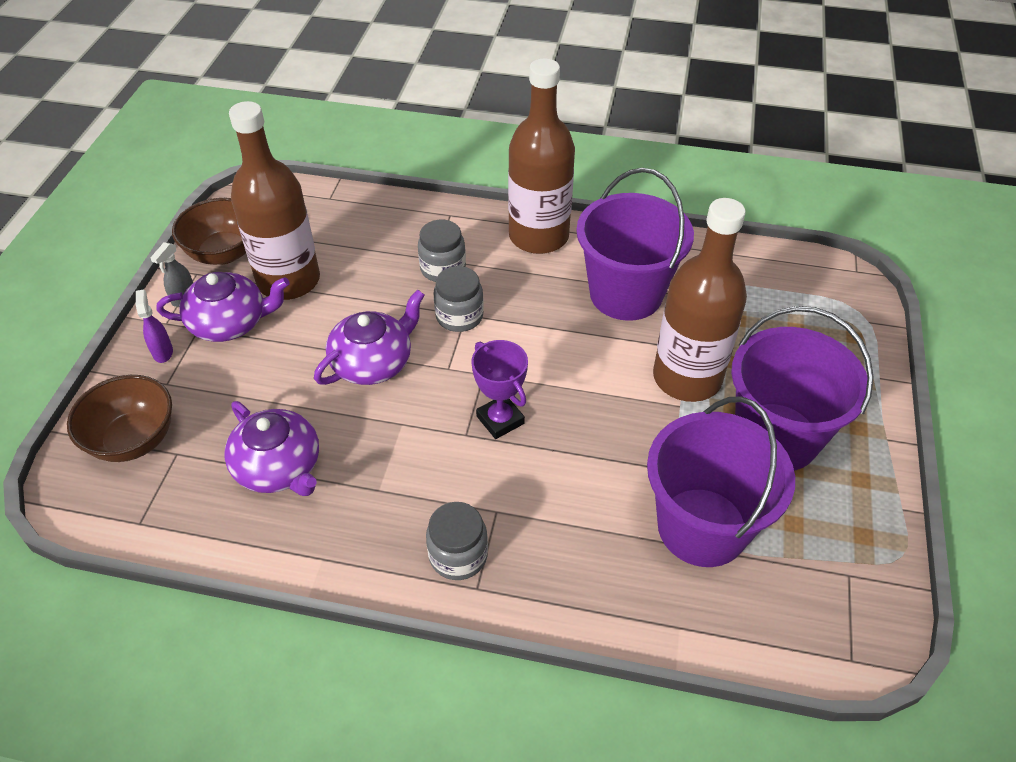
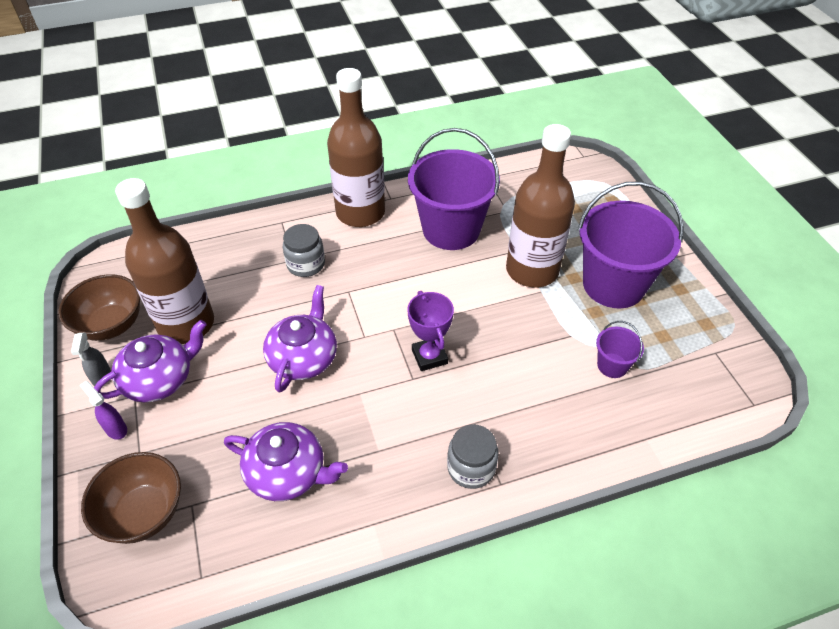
camera: 30 degrees left, 0 degrees up
grey jar [434,266,484,332] -> none
purple trophy [472,340,528,439] -> purple trophy turned 45 degrees clockwise [408,291,454,371]
purple bucket [647,396,795,567] -> purple bucket [596,321,644,378], size x0.45

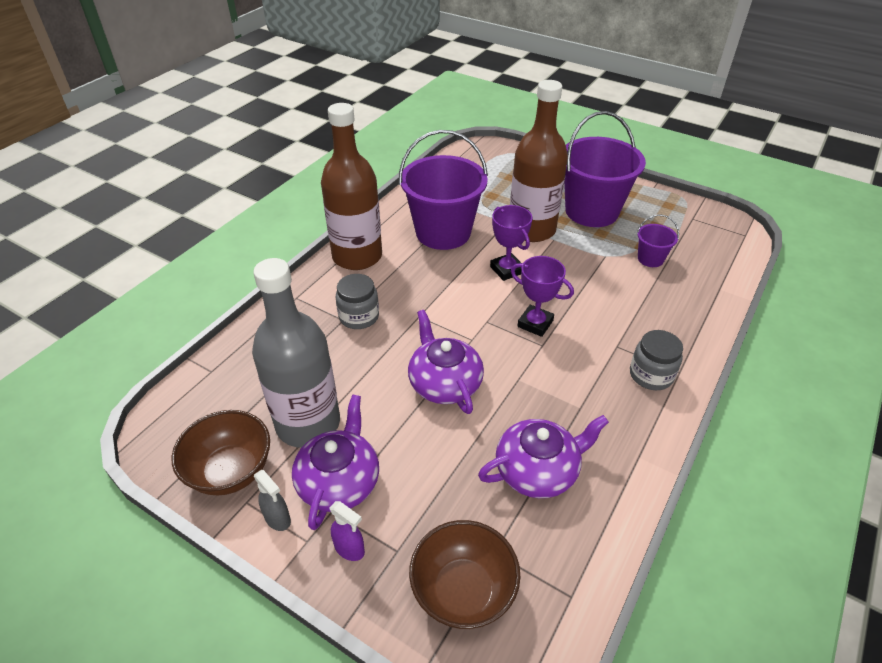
camera: 40 degrees left, 5 degrees down
purple spray bottle [80,381,127,440] -> purple spray bottle turned 150 degrees counterclockwise [330,501,365,561]
brown bottle [115,178,214,344] -> grey bottle [252,258,340,448]
none -> purple trophy [490,205,532,281]

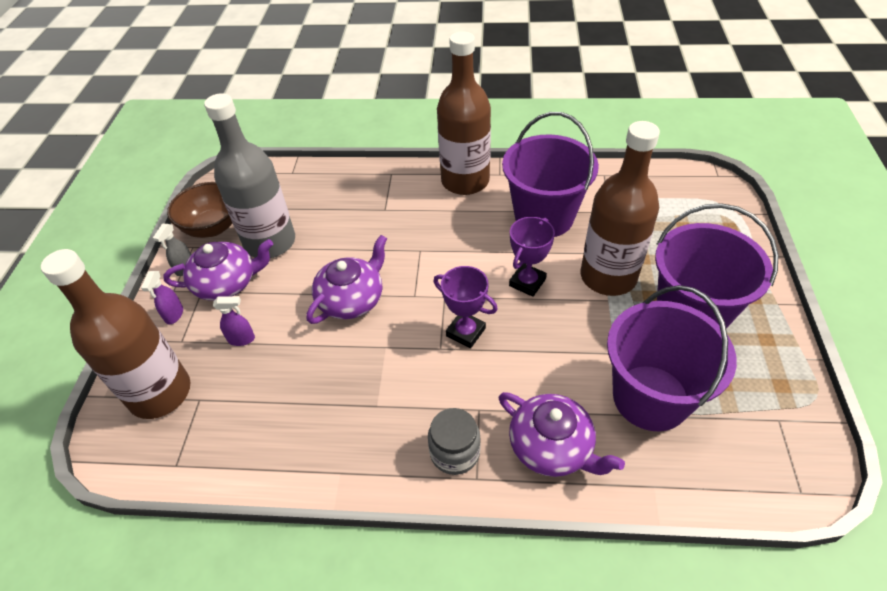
camera: 65 degrees right, 5 degrees up
grey jar [336,274,379,329] -> none
brown bowl [409,520,520,629] -> brown bottle [41,249,190,419]
purple teapot [478,415,609,498] -> purple teapot moved to [499,392,625,477]
purple trophy [511,256,574,337] -> purple trophy turned 60 degrees counterclockwise [434,266,498,348]
purple bucket [637,215,679,267] -> purple bucket [607,285,737,431], size x2.24
none -> purple spray bottle [213,296,255,346]

